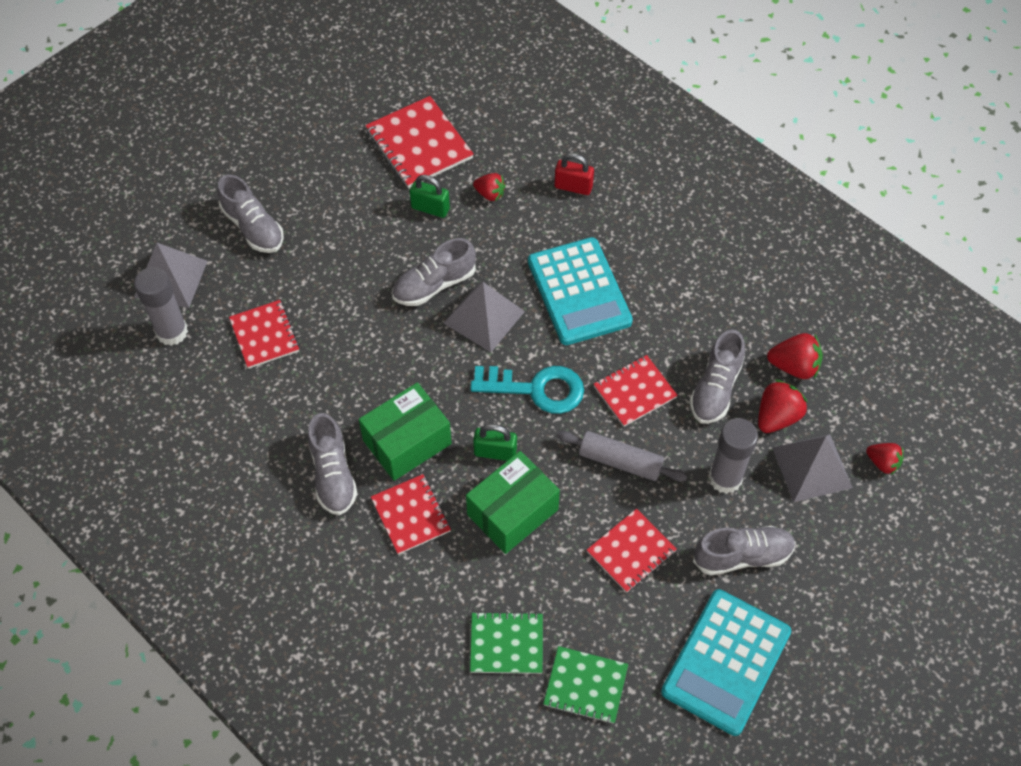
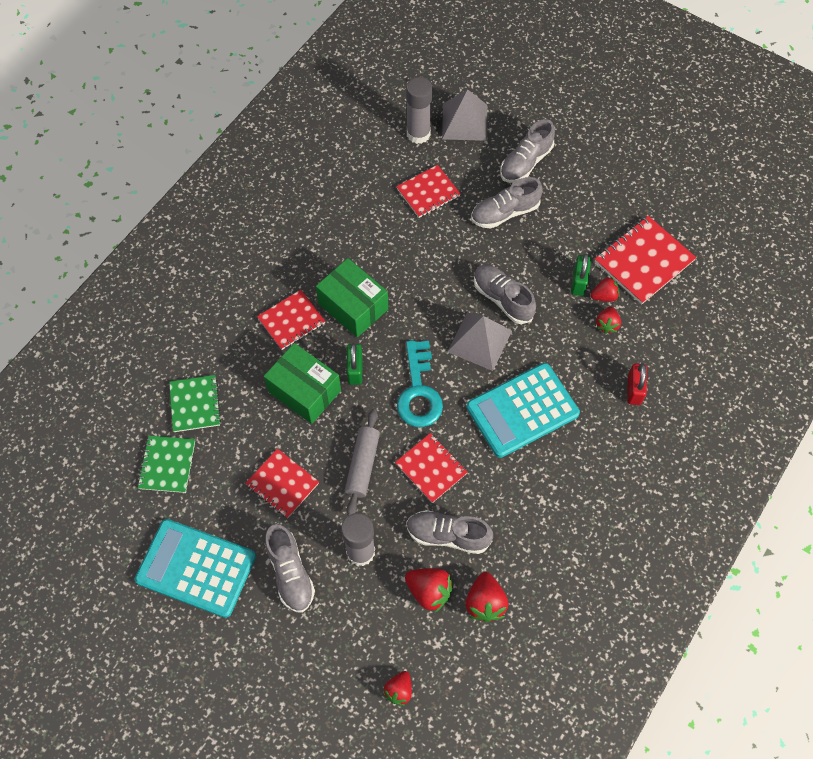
camera: 80 degrees right, 5 degrees up
grey shoe [308,413,357,515] -> grey shoe moved to [471,177,543,229]
grey pyramid [772,434,853,502] -> none
none -> red strawberry [591,276,619,302]

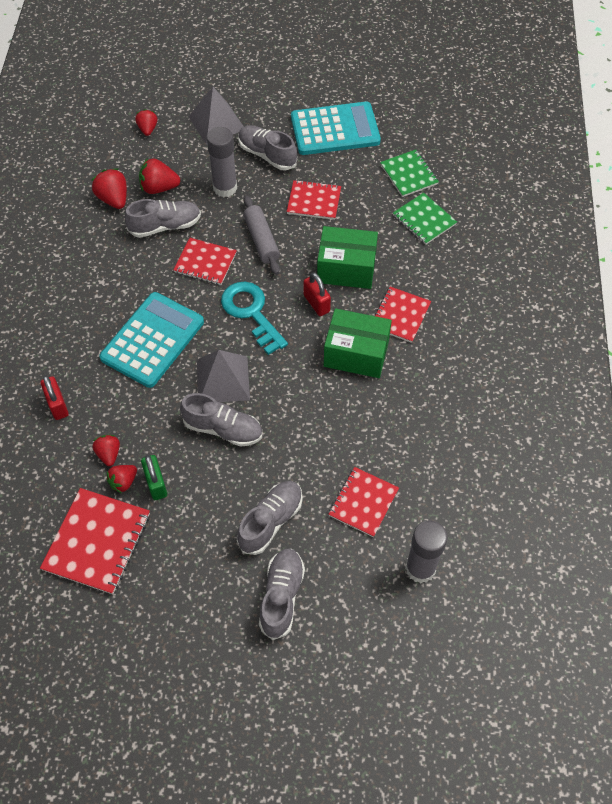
camera: 150 degrees right, 5 degrees down
green padlock [347,343,362,385] -> red padlock [304,272,331,316]
grey pyramid [442,89,487,141] -> grey pyramid moved to [188,87,244,145]

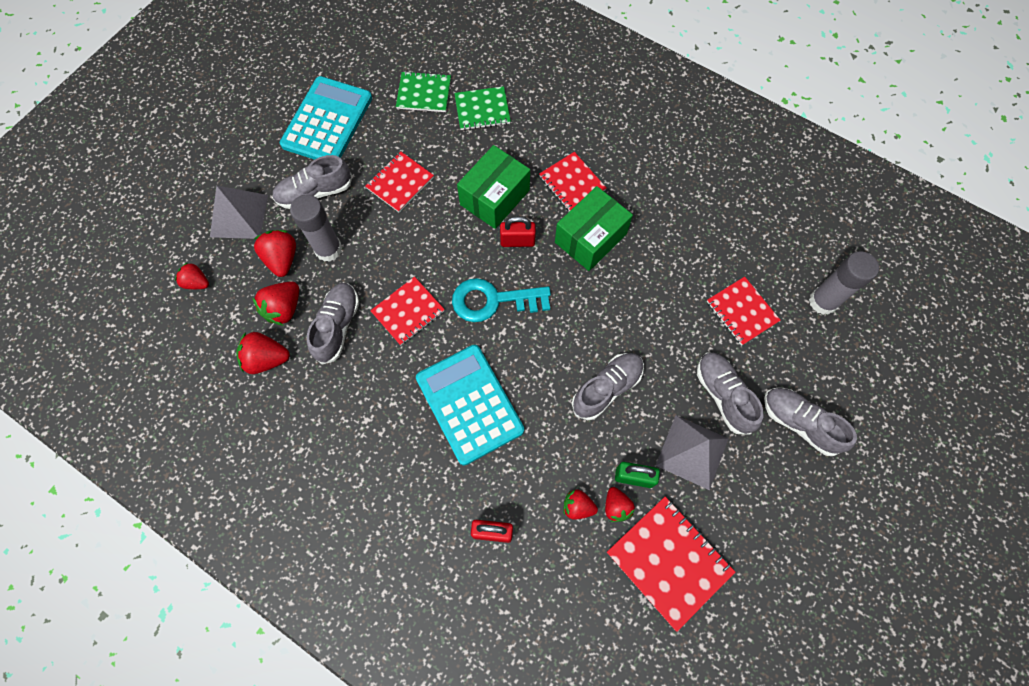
camera: 60 degrees left, 10 degrees up
grey pyramid [197,350,250,402] -> grey pyramid moved to [655,415,729,490]
grey rolling pin [243,196,280,275] -> none
none -> red strawberry [254,230,296,277]

